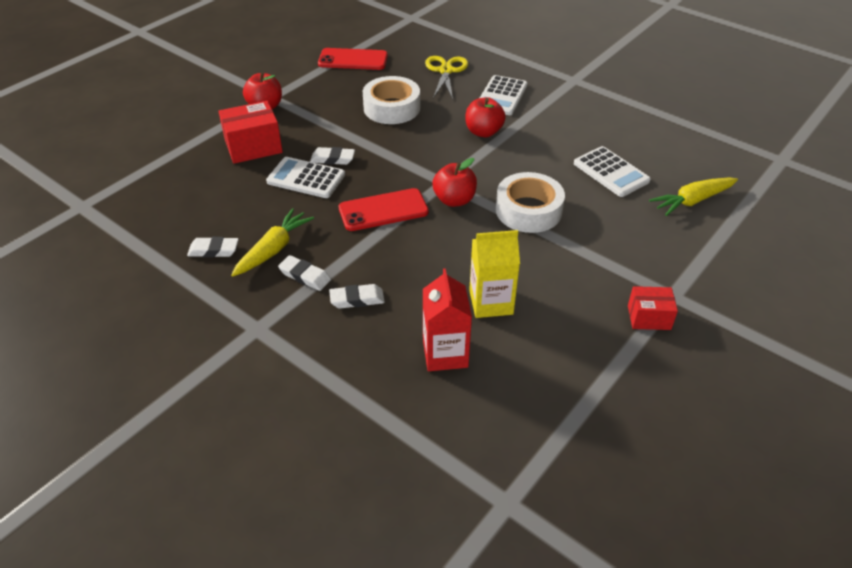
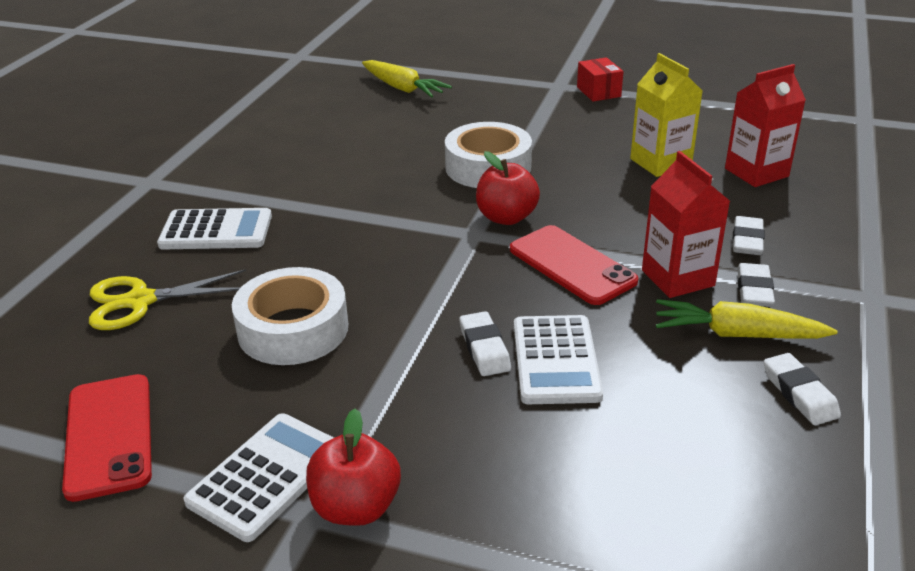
camera: 110 degrees left, 10 degrees down
red box [218,101,283,164] -> none
white eraser [329,284,385,309] -> white eraser turned 45 degrees clockwise [733,216,765,255]
red apple [466,97,506,137] -> none
white calculator [574,146,651,197] -> white calculator moved to [184,413,334,542]
none -> red carton [642,151,730,298]

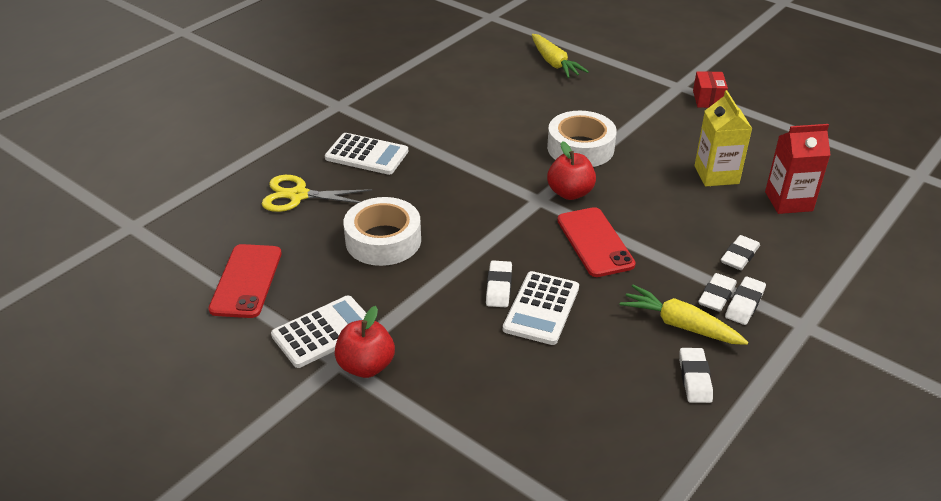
camera: 20 degrees right, 5 degrees up
red carton [642,151,730,298] -> none
none -> white eraser [725,277,766,325]

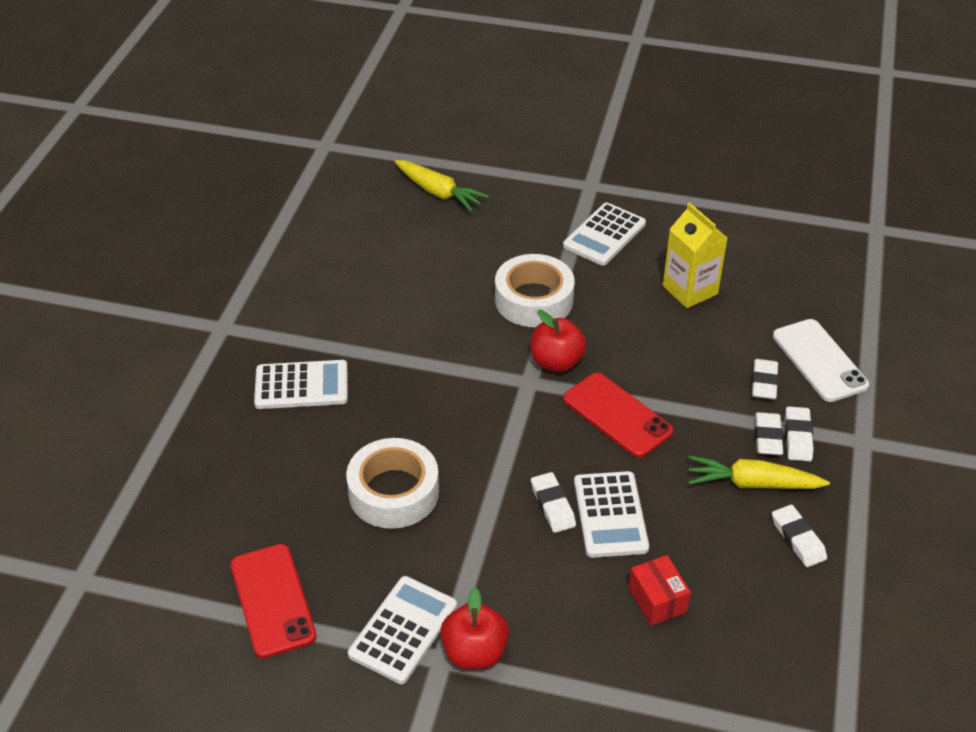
camera: 25 degrees left, 5 degrees up
yellow scissors [262,175,372,212] -> none
red box [693,71,728,108] -> red box moved to [629,555,691,626]
red carton [765,124,831,214] -> none
none -> white calculator [563,202,646,266]
none -> white phone [773,319,869,402]

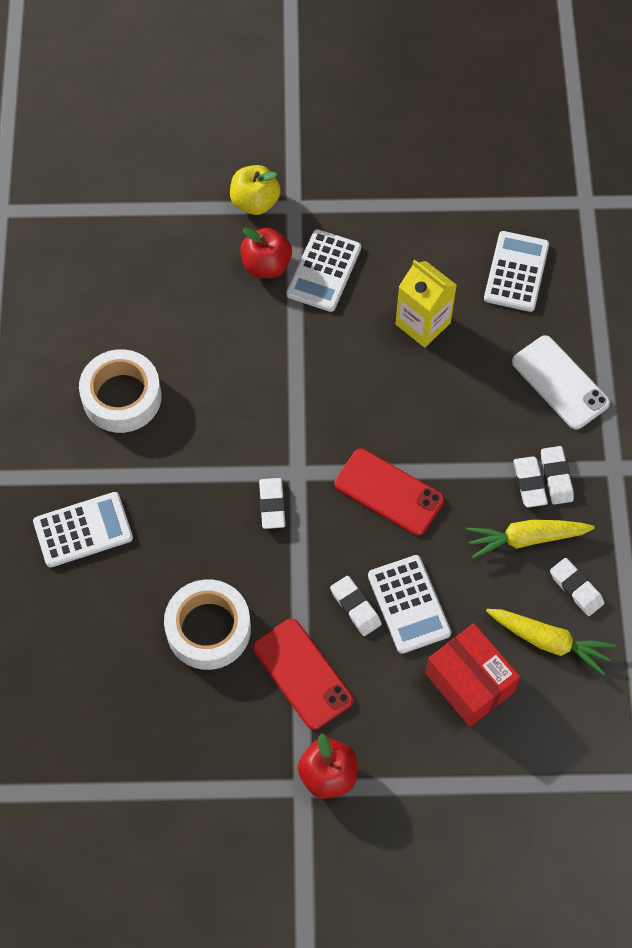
camera: 15 degrees left, 20 degrees up
red phone [231,544,316,658] -> red phone moved to [253,619,353,730]
white calculator [348,576,457,684] -> white calculator moved to [484,231,549,312]
yellow carrot [395,160,489,212] -> yellow carrot moved to [486,609,615,675]
white tape [495,254,574,327] -> white tape moved to [79,349,162,433]
red apple [531,310,587,372] -> red apple moved to [240,228,292,278]
red box [629,555,691,626] -> red box [425,623,520,727], size x1.63
white eraser [752,359,779,400] -> white eraser moved to [259,478,285,529]
none -> yellow apple [230,165,280,215]

